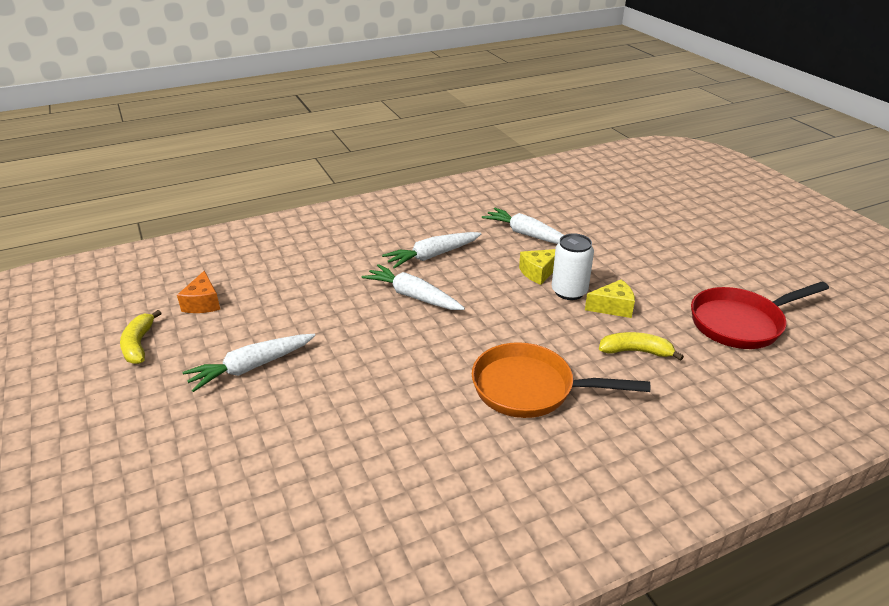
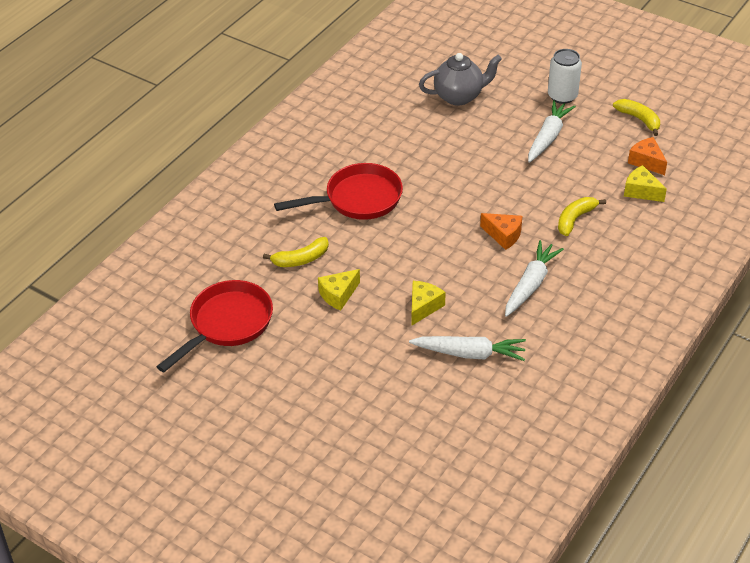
camera: 150 degrees right, 10 degrees up
white carrot [361,264,465,310] -> orange cheese [480,213,522,250]
orange pan [472,342,650,418] -> red pan [274,163,403,220]
white can [552,234,594,300] -> white can moved to [548,49,582,104]
none -> grey teapot [419,53,502,106]
none -> yellow banana [558,197,606,236]
none -> yellow cheese [624,165,667,202]

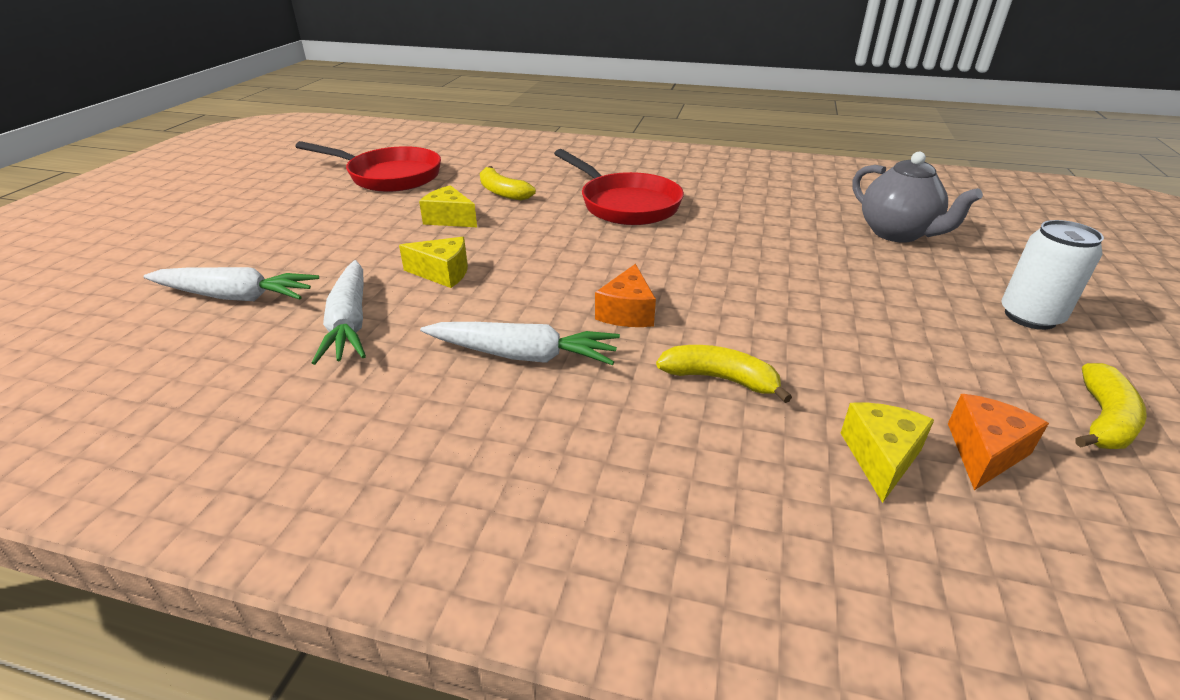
camera: 70 degrees right, 10 degrees down
white carrot [528,100,576,163] -> white carrot moved to [144,267,319,301]

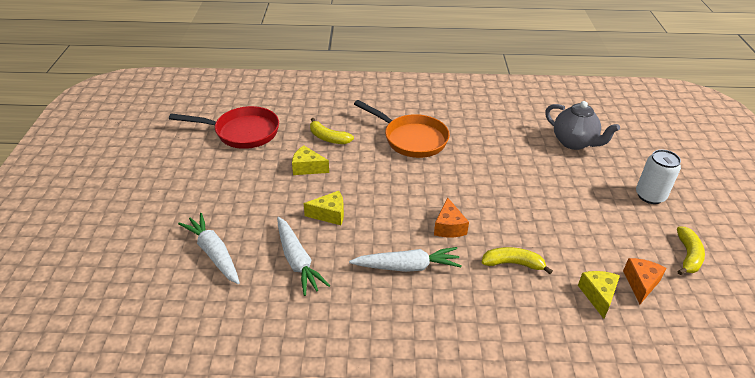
camera: 15 degrees left, 5 degrees up
white carrot [144,267,319,301] -> white carrot turned 120 degrees counterclockwise [178,213,240,284]
red pan [554,149,684,225] -> orange pan [354,100,450,158]

